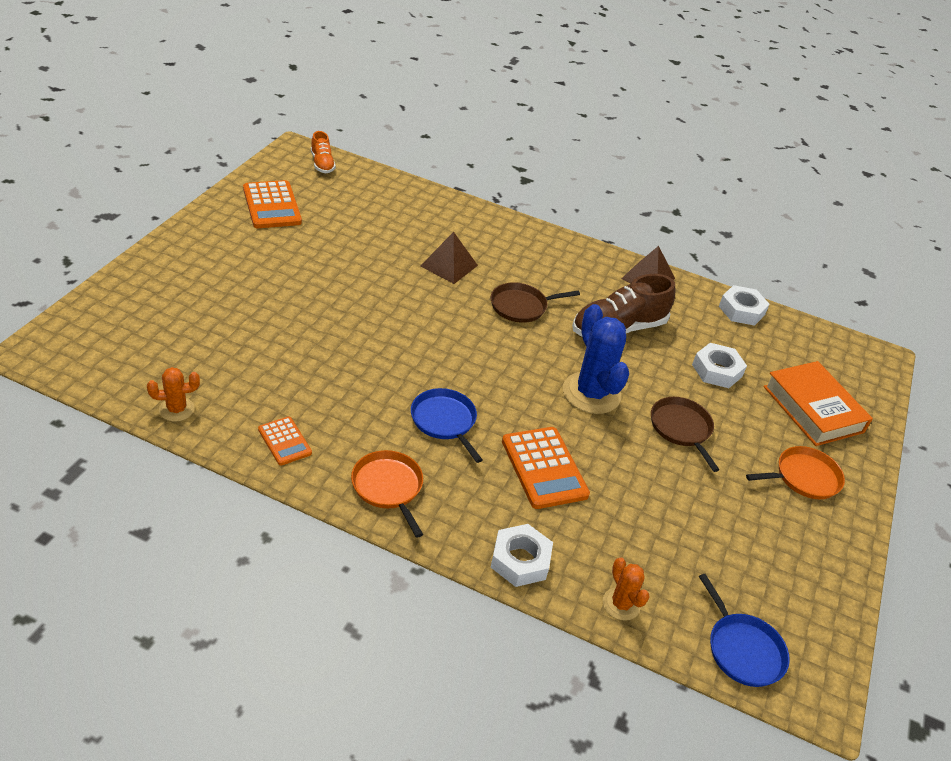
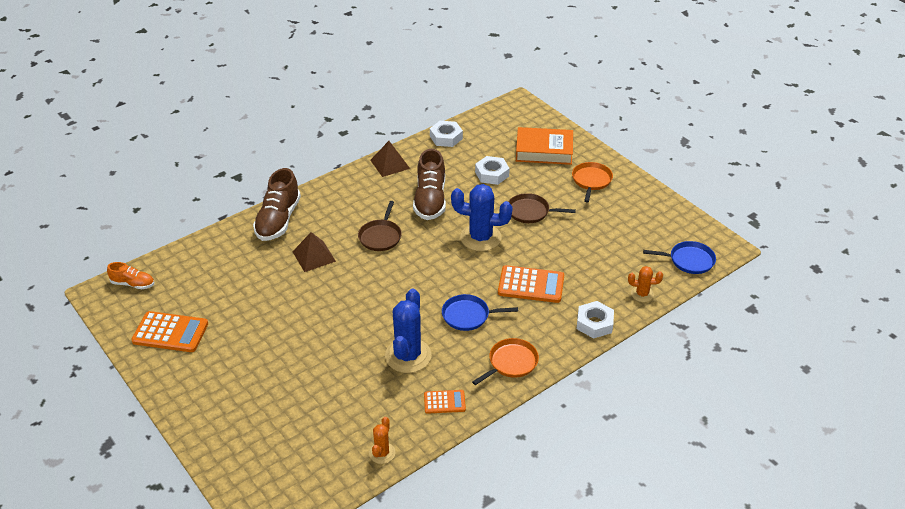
camera: 55 degrees left, 0 degrees up
orange pan [351,450,423,538] -> orange pan turned 135 degrees clockwise [472,338,539,385]
none -> brown shoe [253,168,301,241]
none -> blue cactus [385,288,432,373]

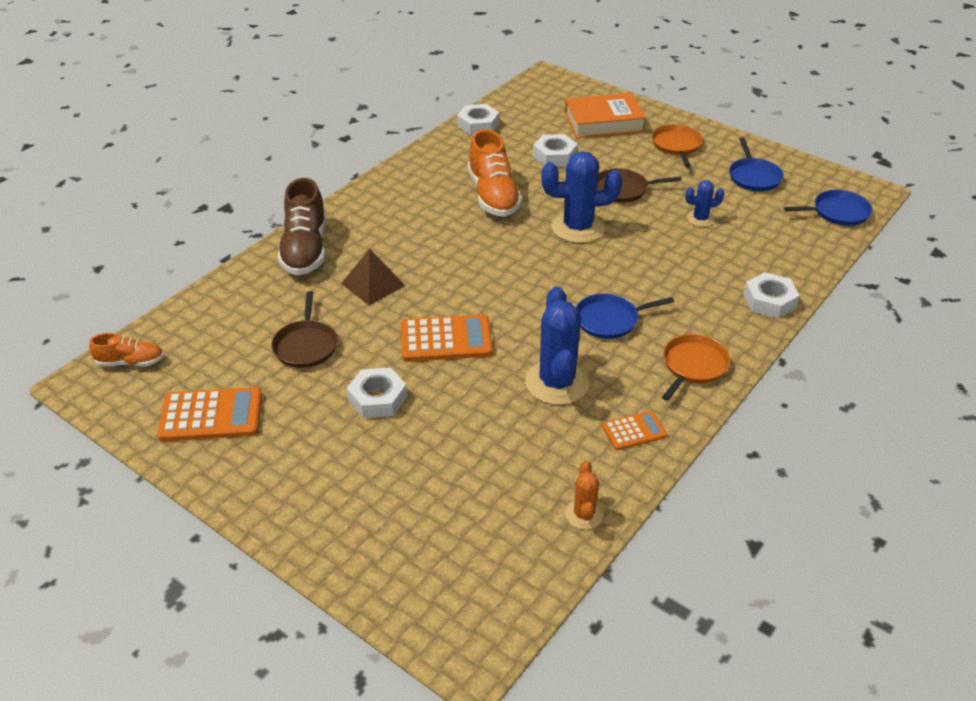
camera: 15 degrees left, 0 degrees up
brown pan [358,201,402,251] -> brown pan moved to [271,291,337,368]
brown pyramid [370,141,410,177] -> none
brown shoe [413,149,446,220] -> orange shoe [468,129,522,217]
orange calculator [498,265,564,303] -> orange calculator moved to [401,314,493,362]
orange cactus [628,266,663,302] -> none
none -> white nut [347,367,407,418]
none -> blue cactus [685,180,724,227]
none -> blue pan [729,137,784,191]

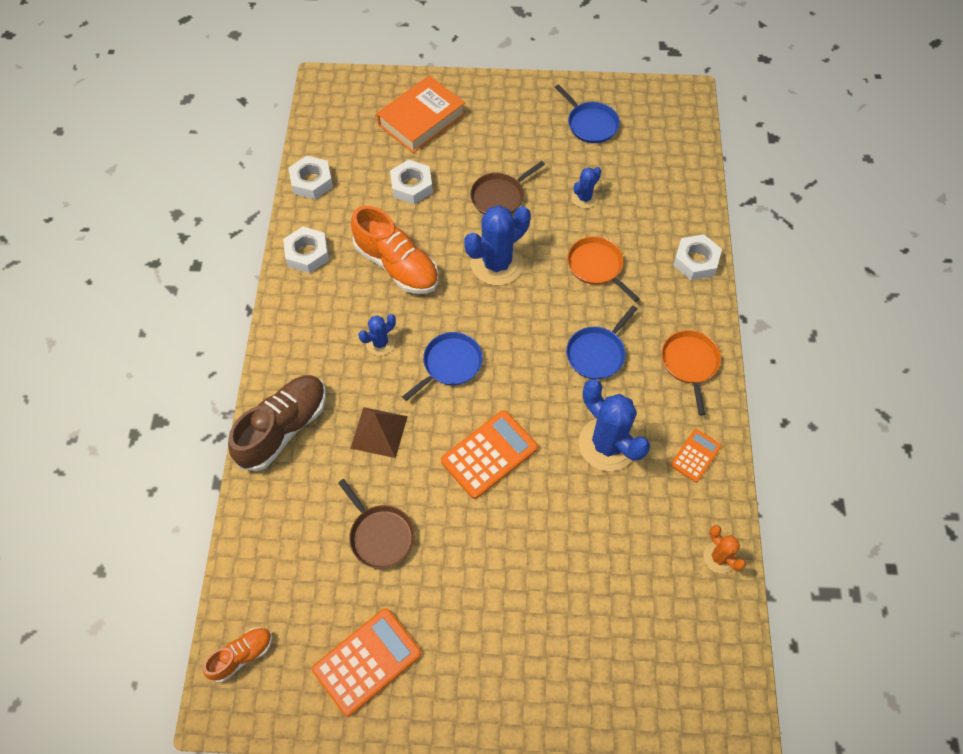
camera: 35 degrees left, 20 degrees up
brown shoe [278,178,326,276] -> brown shoe turned 105 degrees counterclockwise [228,375,326,471]
white nut [347,367,407,418] -> white nut moved to [283,226,329,273]
orange pan [652,124,703,168] -> orange pan moved to [567,236,640,302]
blue pan [784,190,872,226] -> blue pan moved to [402,332,483,401]
none -> blue cactus [359,314,396,356]

